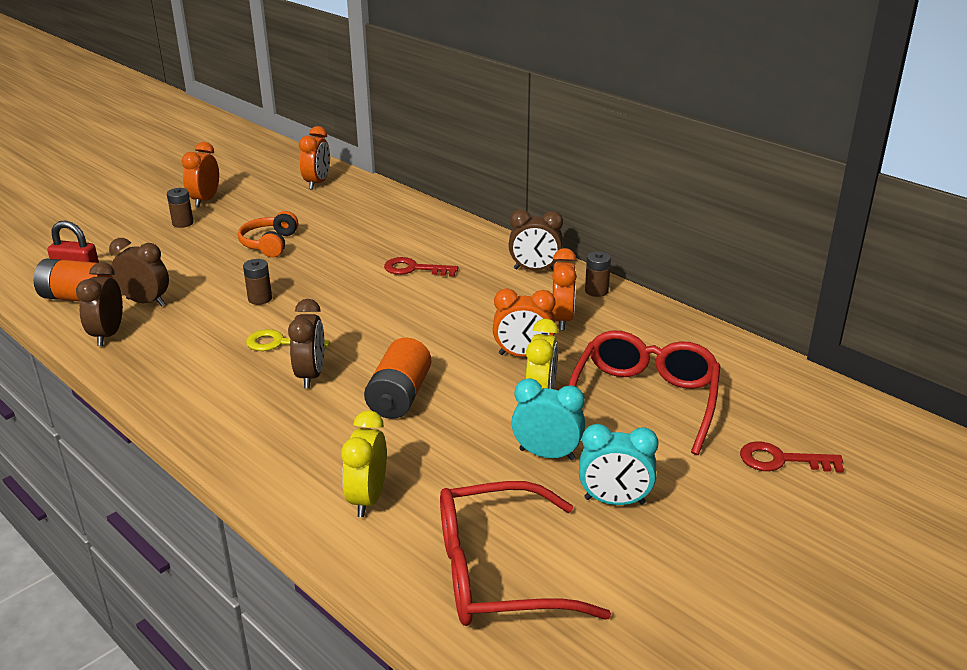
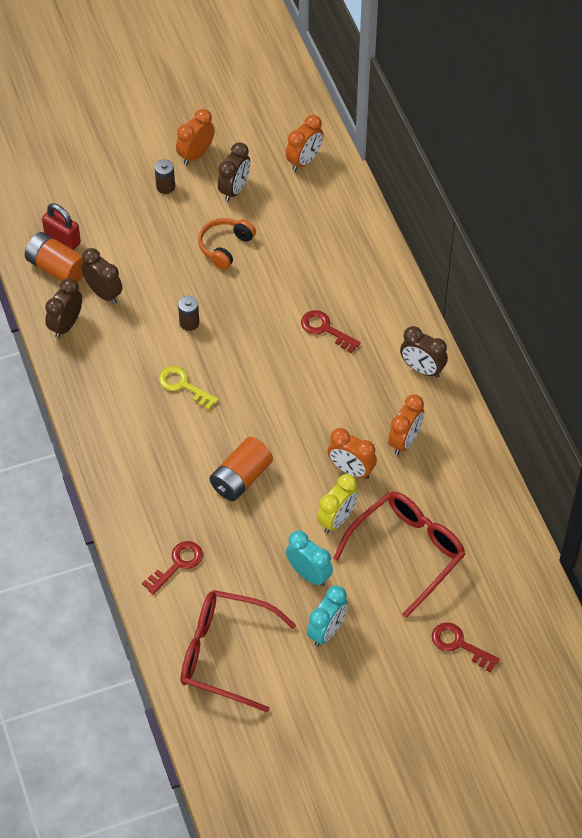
camera: 25 degrees right, 25 degrees up
brown clock [288,299,325,388] -> brown clock moved to [218,142,250,202]
yellow clock [341,410,387,517] -> red key [142,541,203,594]
turquoise clock [579,424,659,505] -> turquoise clock turned 90 degrees counterclockwise [307,586,348,647]
brown battery [585,251,611,297] -> none

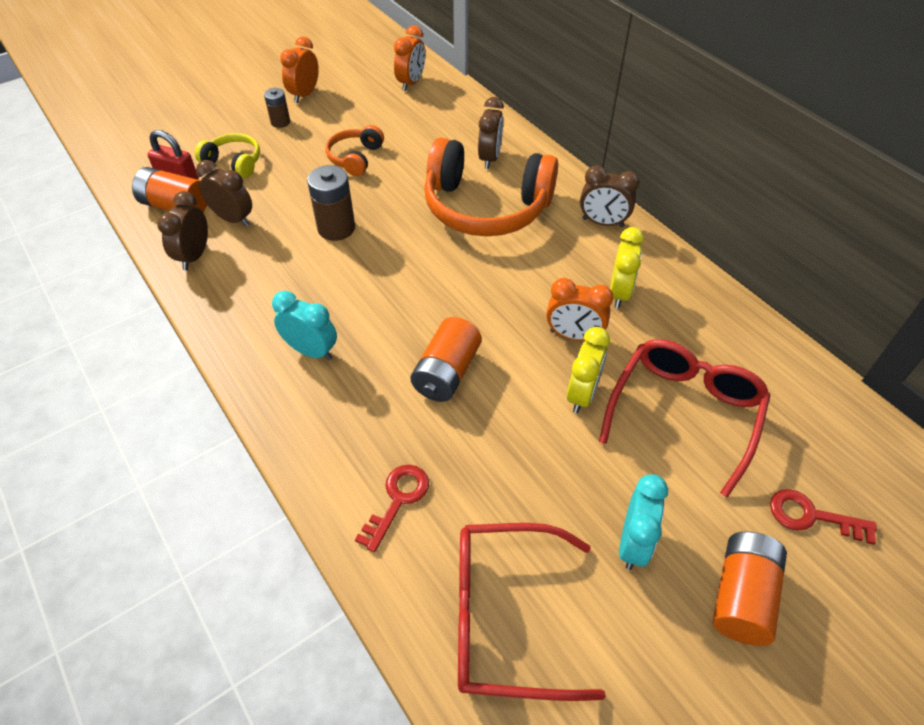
camera: 15 degrees left, 5 degrees down
yellow key [159,366,219,410] -> none
brown battery [178,296,199,331] -> brown battery [307,165,355,241], size x1.68
brown clock [218,142,250,202] -> brown clock moved to [478,97,504,169]
turquoise clock [286,531,333,587] -> turquoise clock moved to [272,291,337,360]
red key [301,310,361,353] -> orange headphones [424,138,558,236]
orange clock [388,394,424,455] -> yellow clock [610,227,644,308]
none -> yellow headphones [195,133,260,178]
none -> orange battery [713,531,787,646]

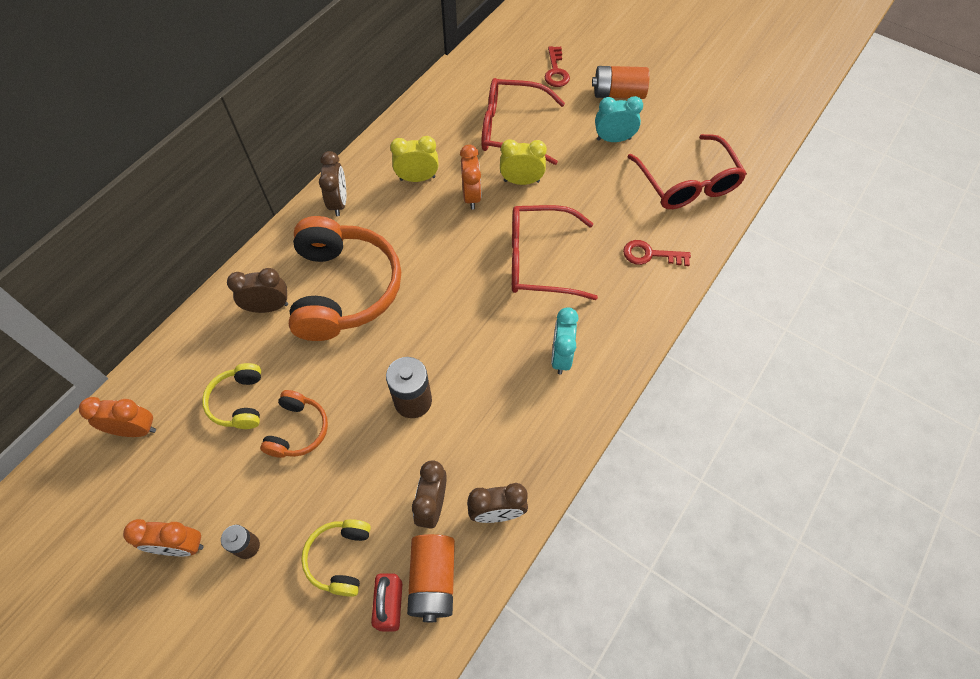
camera: 110 degrees left, 10 degrees up
orange headphones [326,125,384,176] -> orange headphones turned 75 degrees counterclockwise [260,390,328,458]
orange battery [410,317,482,402] -> red glasses [512,205,598,300]
none -> yellow headphones [202,363,261,429]

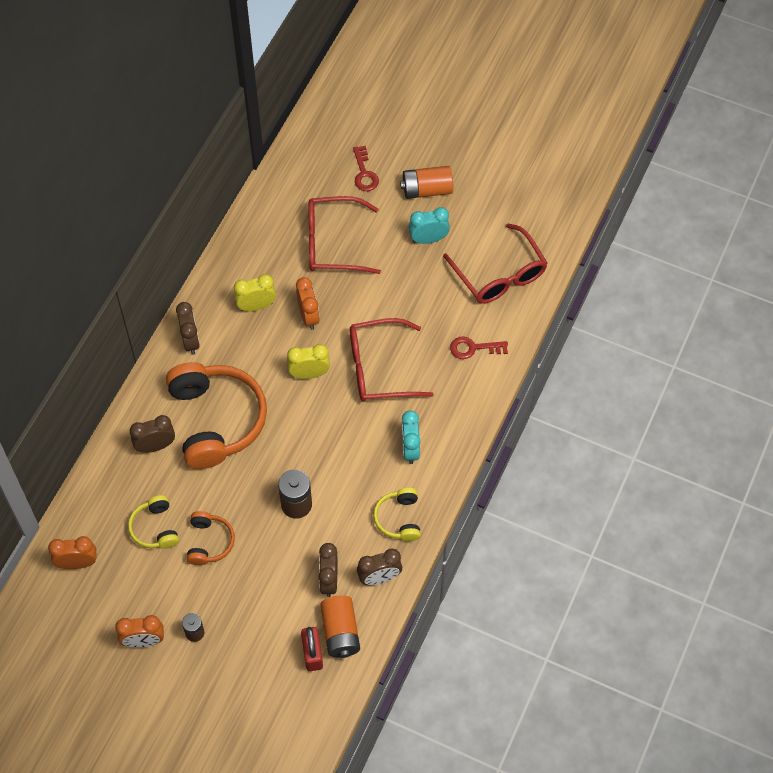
camera: 10 degrees left, 0 degrees up
yellow headphones [301,519,371,597] -> yellow headphones moved to [373,488,421,541]
yellow clock [500,139,547,185] -> yellow clock moved to [287,344,330,379]

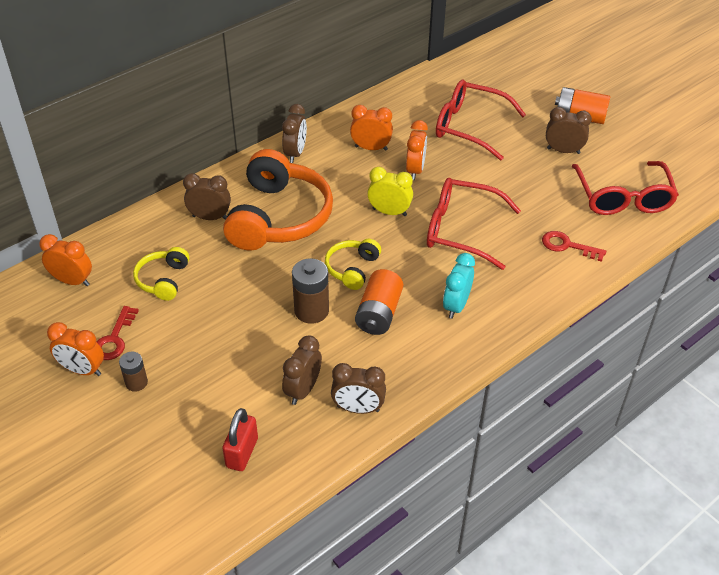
camera: 25 degrees right, 15 degrees down
orange headphones [187,511,235,565] -> none
yellow clock [234,274,276,311] -> orange clock [350,105,393,151]
orange battery [320,596,360,658] -> orange battery moved to [355,269,403,335]
red key [353,146,379,191] -> red key moved to [96,306,139,360]
yellow headphones [373,488,421,541] -> yellow headphones moved to [325,239,381,290]
turquoise clock [409,207,450,244] -> brown clock [546,107,592,154]

